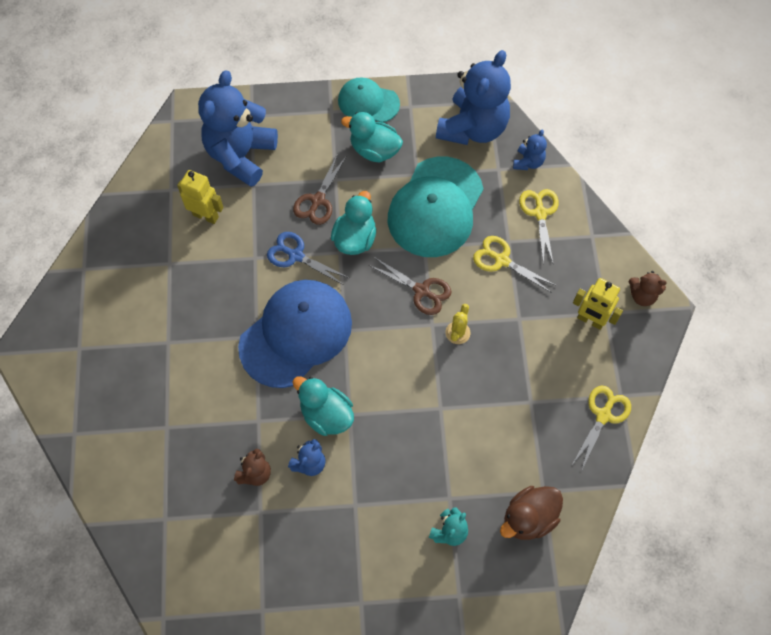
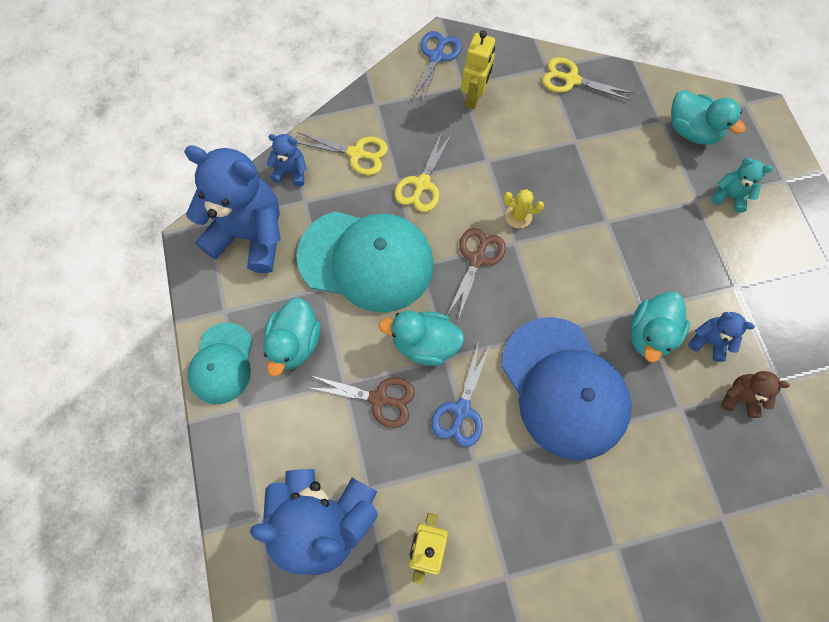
camera: 100 degrees left, 5 degrees up
blue cap [238,280,352,388] -> blue cap turned 150 degrees counterclockwise [501,317,632,460]
brown duck [500,486,563,540] -> turquoise duck [671,90,746,145]
yellow scissors [519,189,559,265] -> yellow scissors turned 150 degrees counterclockwise [297,132,388,175]
brown teddy bear [629,271,667,306] -> blue scissors [411,31,462,105]

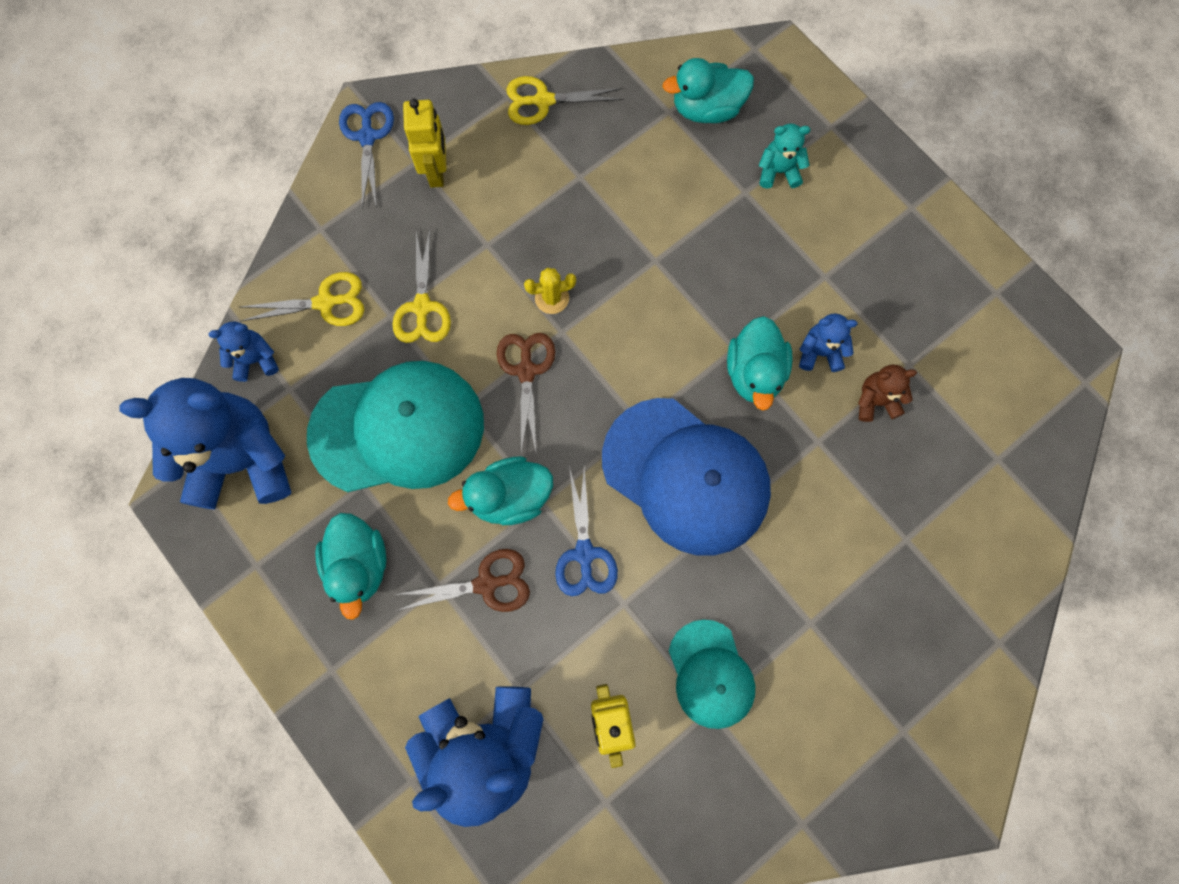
camera: 25 degrees left, 5 degrees up
turquoise cap [187,323,253,404] -> turquoise cap moved to [669,620,755,729]
turquoise duck [671,90,746,145] -> turquoise duck turned 150 degrees clockwise [663,58,754,123]

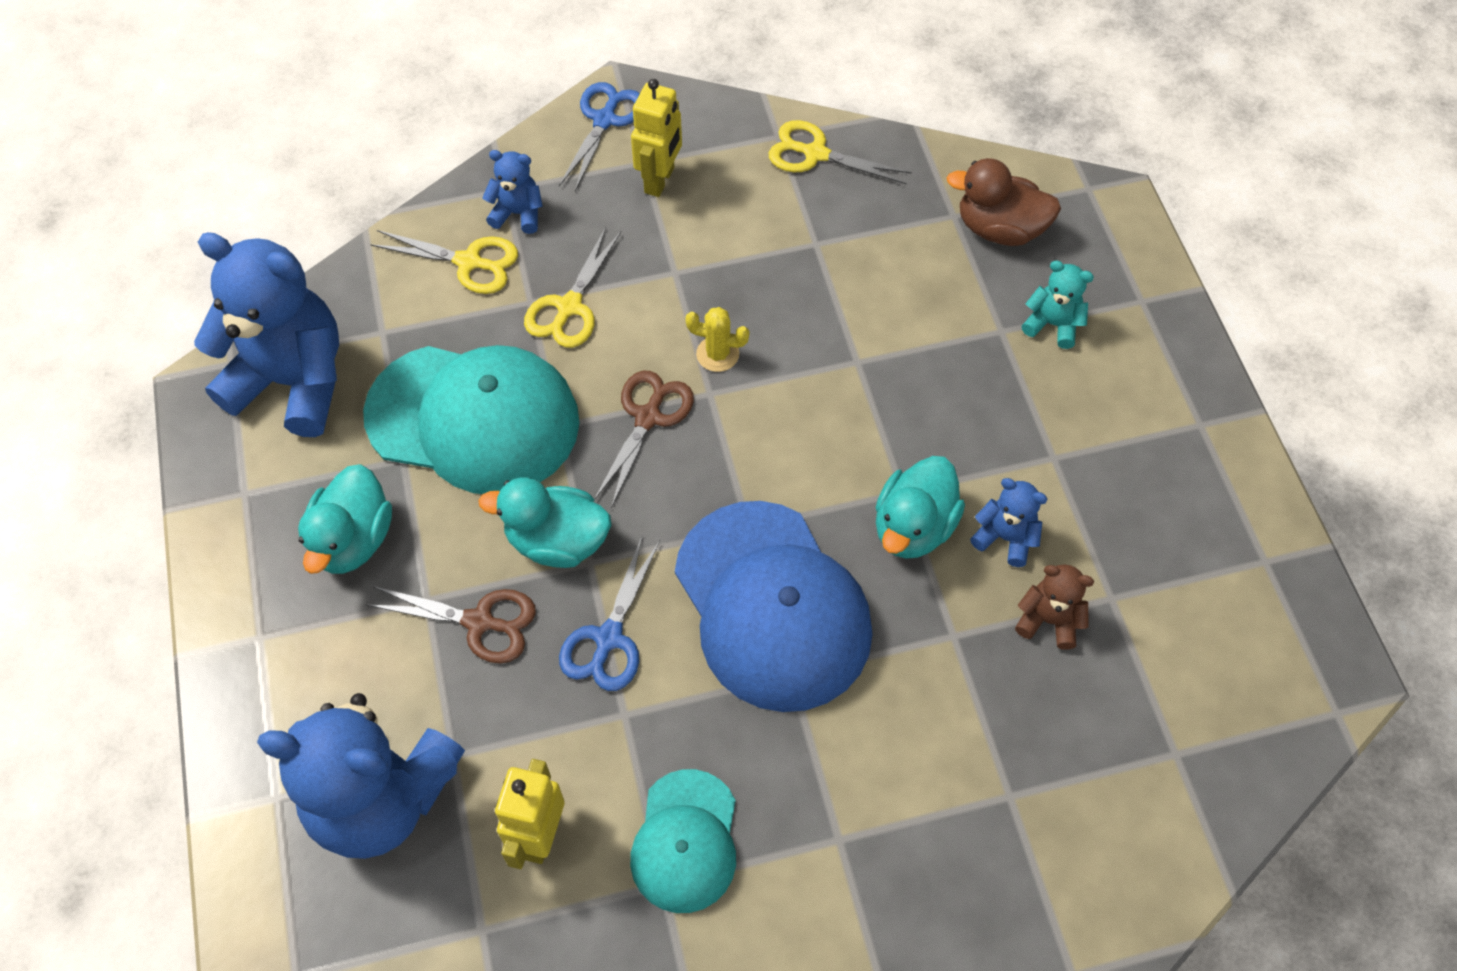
camera: 25 degrees right, 15 degrees down
blue teddy bear [209,321,279,382] -> blue teddy bear moved to [482,150,543,234]
turquoise duck [663,58,754,123] -> brown duck [946,158,1061,246]

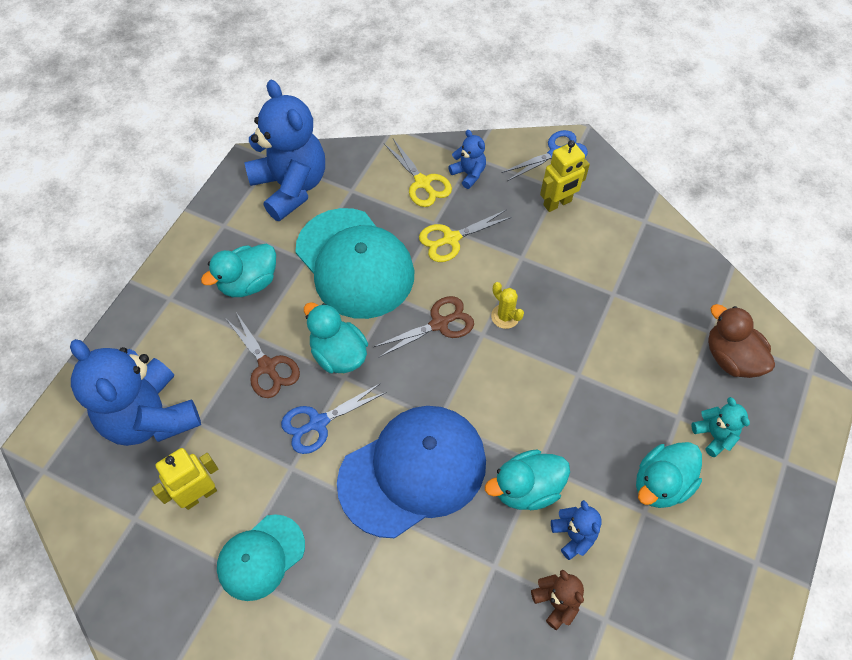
camera: 40 degrees right, 0 degrees up
blue cap [675,501,873,712] -> blue cap turned 135 degrees counterclockwise [337,406,486,538]
yellow scissors [769,120,912,184] -> none
none -> turquoise duck [636,442,702,508]

